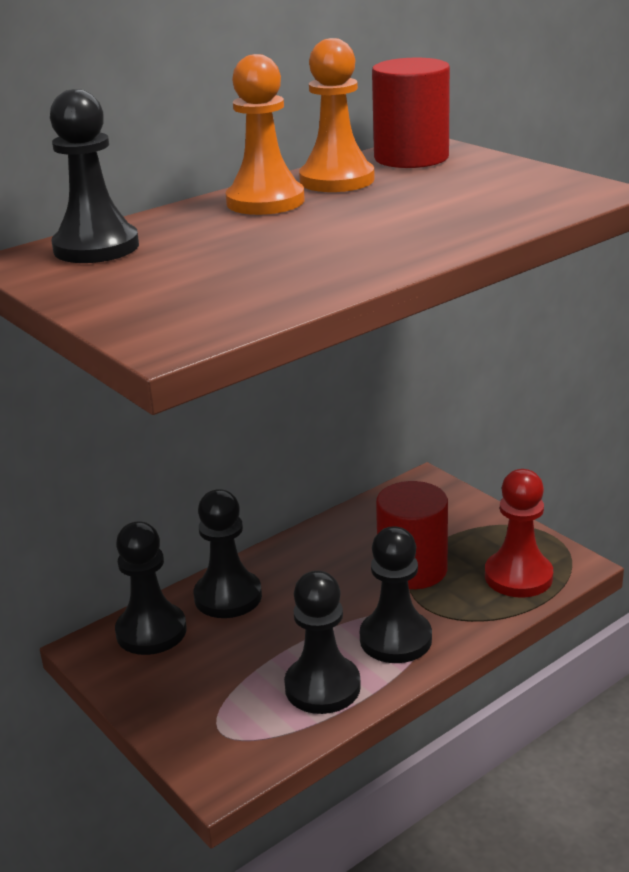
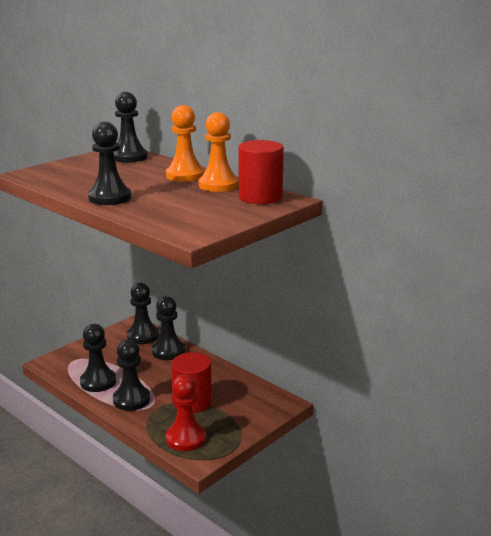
camera: 80 degrees right, 5 degrees down
none -> black pawn [88,122,131,205]

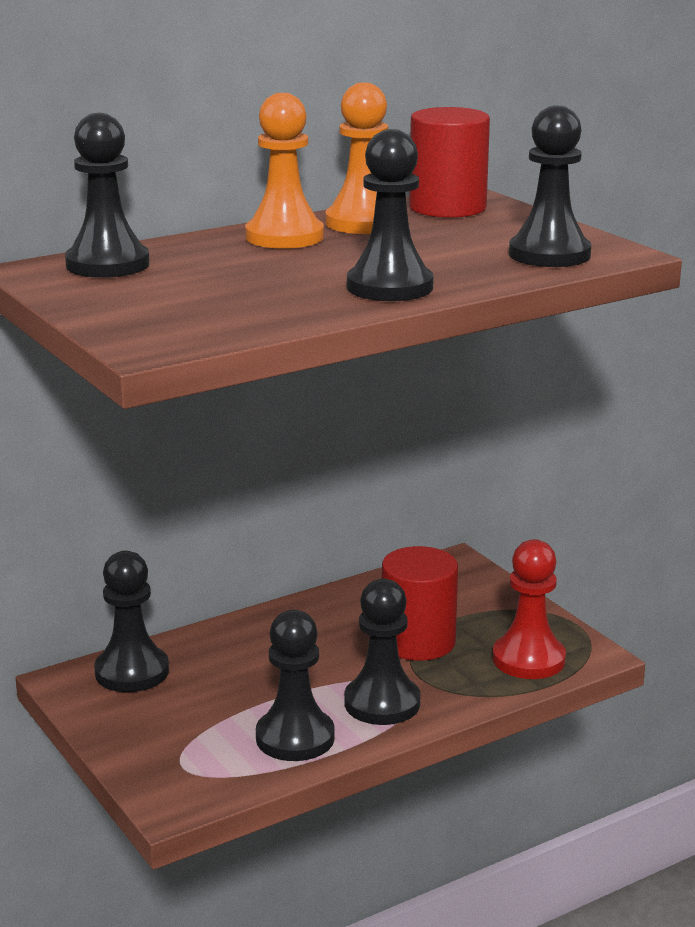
camera: 75 degrees left, 0 degrees up
black pawn [152,296,185,360] -> black pawn moved to [509,106,591,267]

